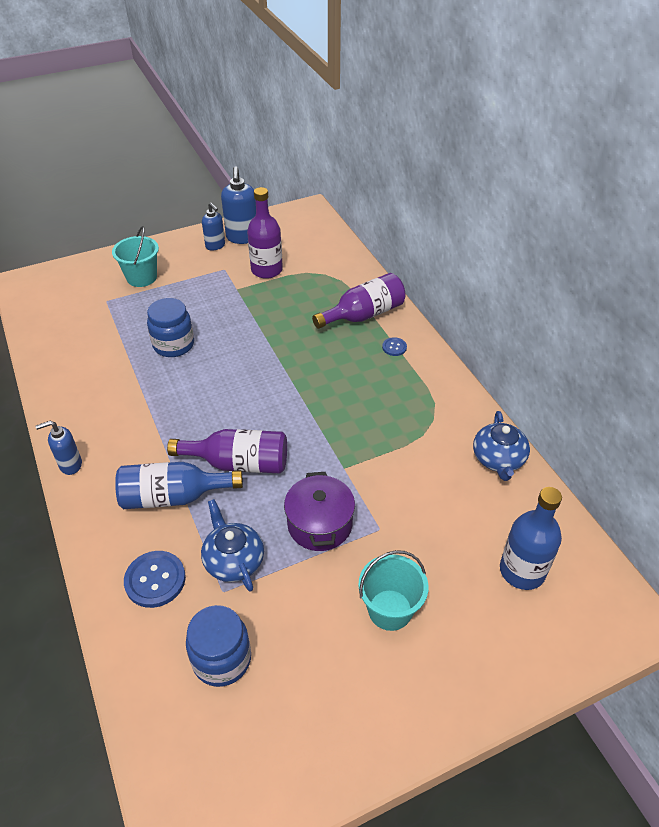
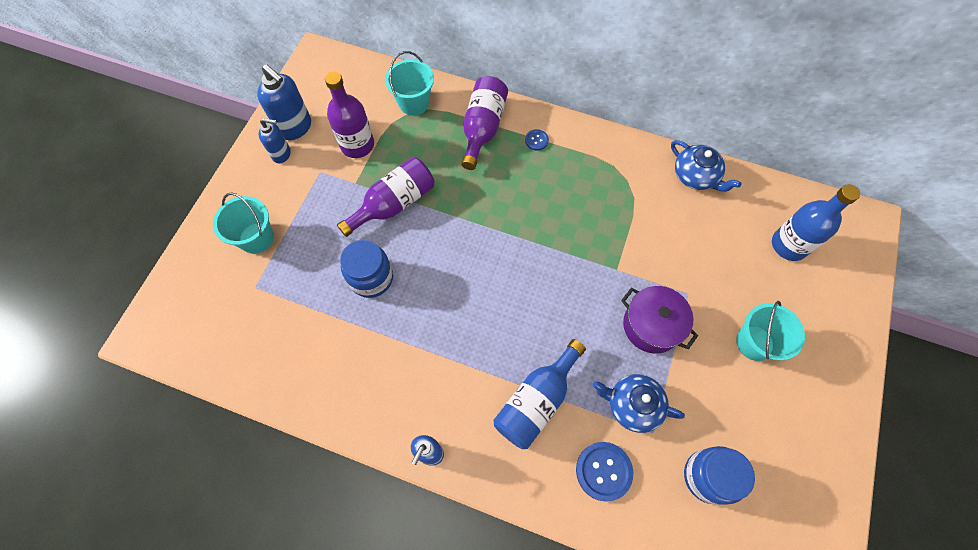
camera: 45 degrees left, 20 degrees up
purple bottle [167,429,287,473] -> purple bottle moved to [337,157,435,237]
none -> turquoise bucket [385,51,434,116]

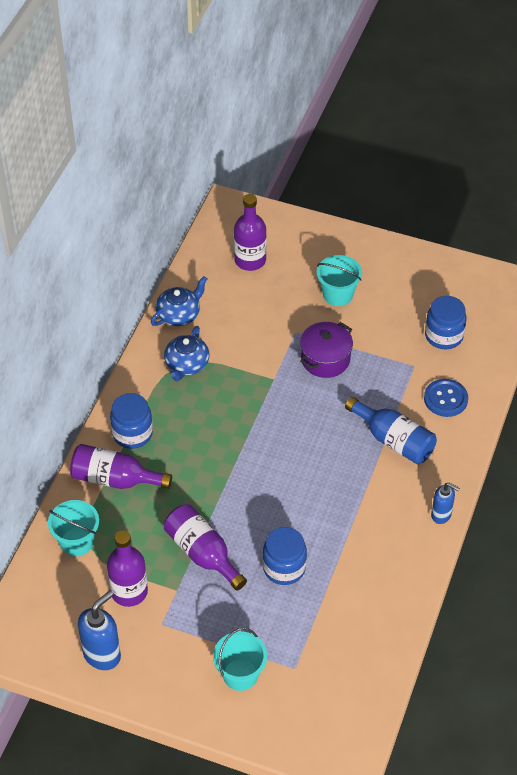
camera: 90 degrees left, 15 degrees down
blue soap dispenser [259,118,291,163] -> none
blue button [525,129,549,151] -> blue jar [110,393,153,449]
blue teapot [593,374,685,433] -> blue teapot moved to [164,326,209,381]
blue bottle [772,184,860,261] -> purple bottle [234,194,267,271]

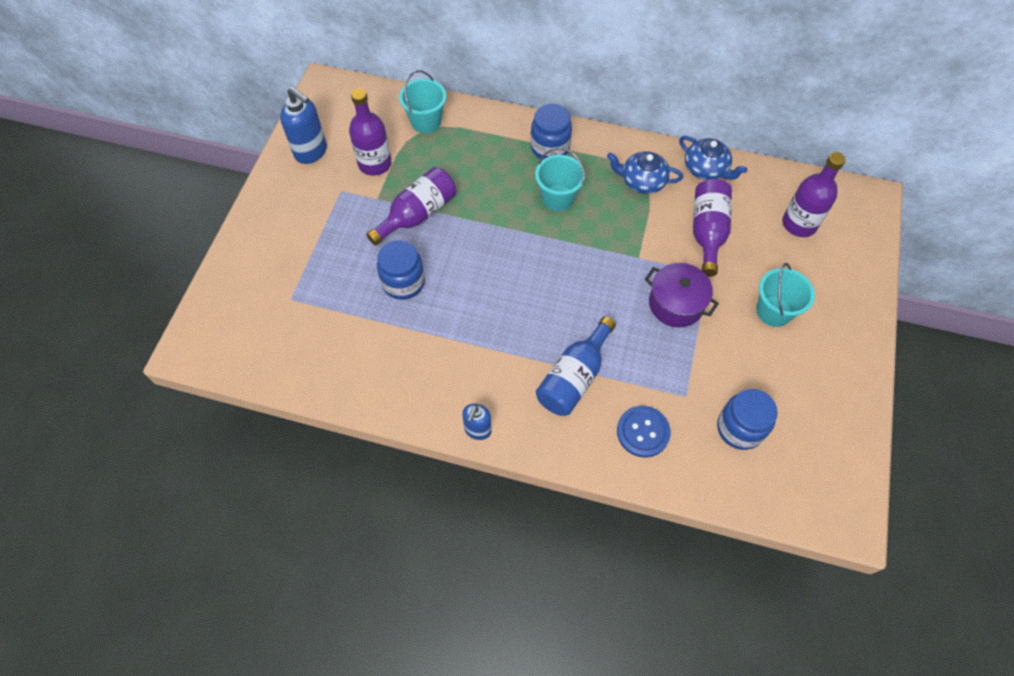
camera: 85 degrees right, 10 degrees up
purple bottle [70,444,172,489] -> purple bottle moved to [693,179,732,277]
turquoise bucket [213,628,267,691] -> turquoise bucket moved to [535,148,585,211]

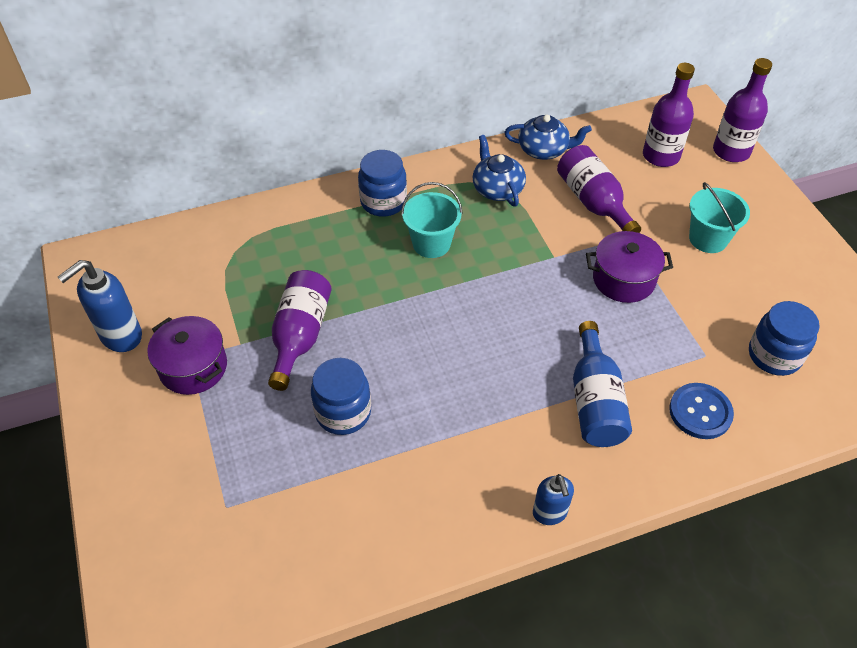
camera: 35 degrees left, 10 degrees down
blue soap dispenser [280,87,327,164] -> blue soap dispenser turned 135 degrees clockwise [58,260,142,352]
purple bottle [349,88,392,176] -> purple bottle moved to [713,58,772,162]
turquoise bucket [399,70,446,133] -> none
blue teapot [607,151,683,194] -> blue teapot turned 90 degrees clockwise [473,135,526,206]
none -> purple pot [147,316,227,395]

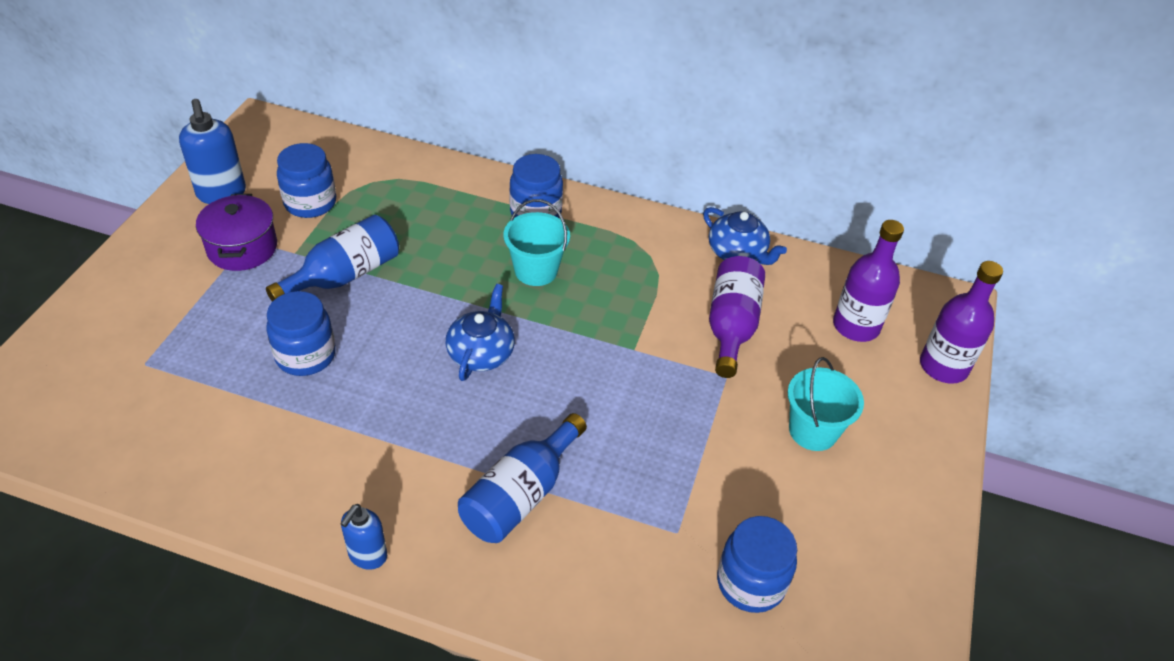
camera: 35 degrees right, 5 degrees down
blue soap dispenser [58,260,142,352] -> blue soap dispenser turned 105 degrees counterclockwise [179,99,246,204]
purple bottle [268,270,332,391] -> blue bottle [266,215,399,302]
blue teapot [473,135,526,206] -> blue teapot moved to [446,284,515,381]
purple pot [586,231,673,303] -> none
blue button [669,383,734,439] -> none
none -> blue jar [277,143,336,218]

